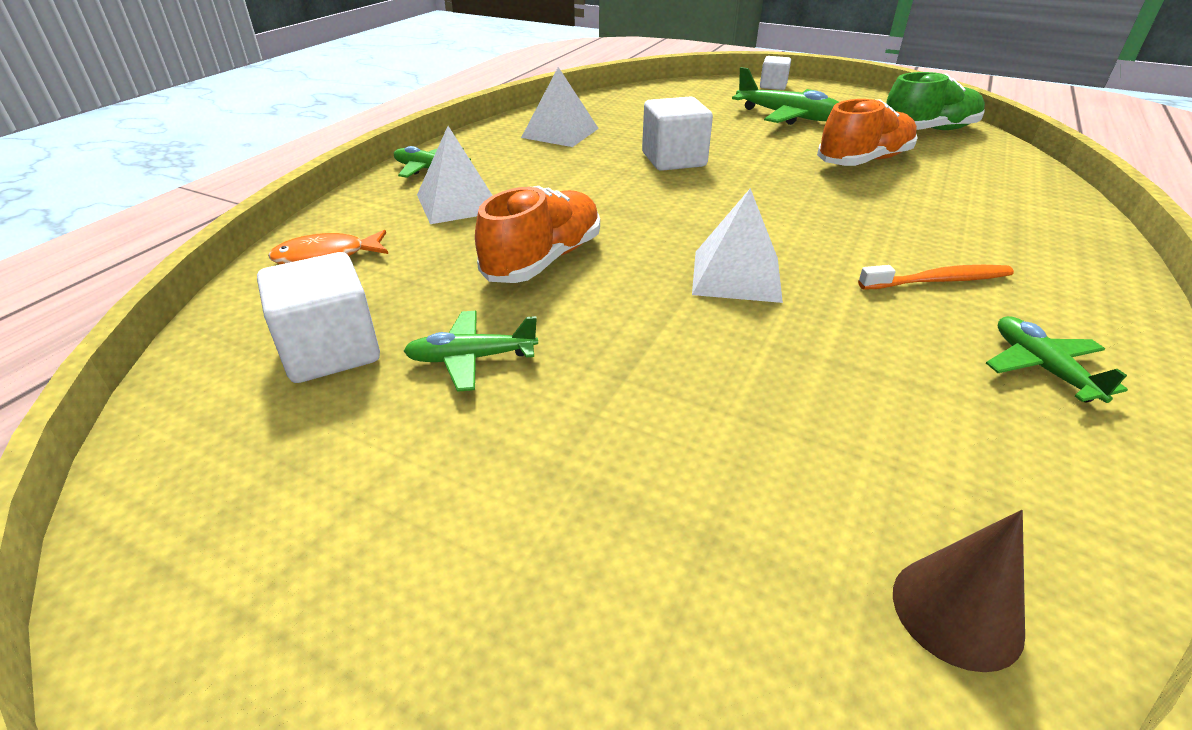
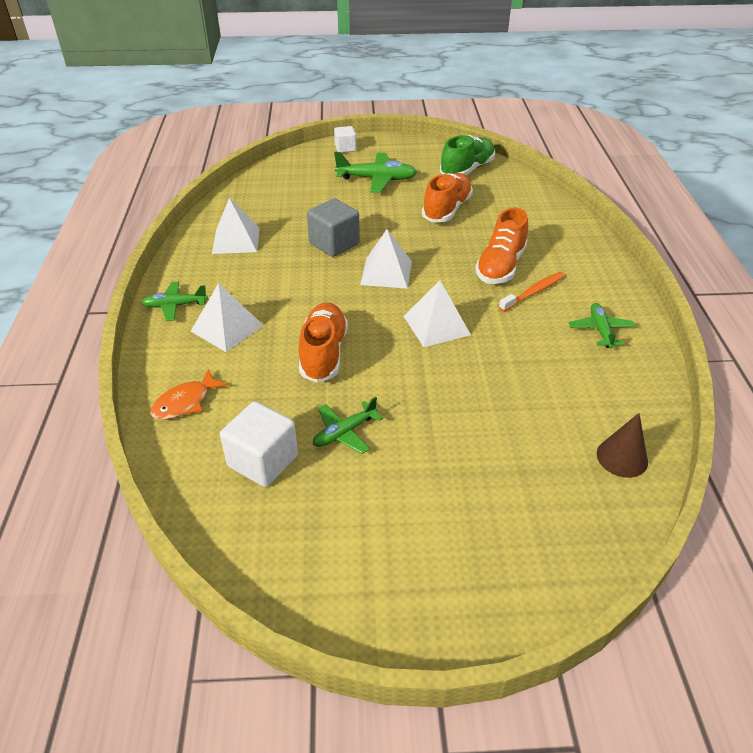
camera: 30 degrees left, 5 degrees up
white cube [642,96,713,171] -> grey cube [307,198,360,257]
green plane [986,316,1128,403] -> green plane turned 45 degrees clockwise [569,303,635,348]
none -> white pyramid [360,229,412,289]
none -> orange shoe [475,208,528,284]

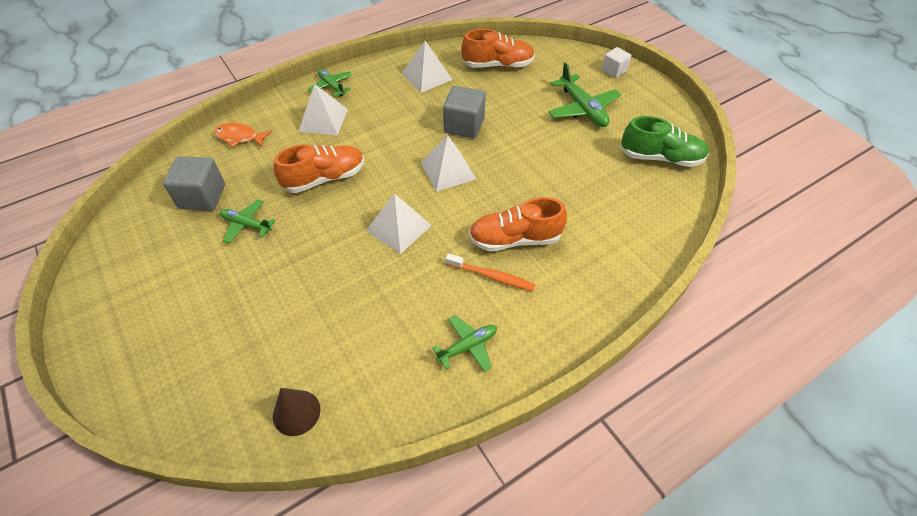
camera: 60 degrees right, 10 degrees up
white cube [220,401,298,487] -> grey cube [163,156,225,210]
orange shoe [422,173,473,222] -> orange shoe moved to [461,29,535,68]

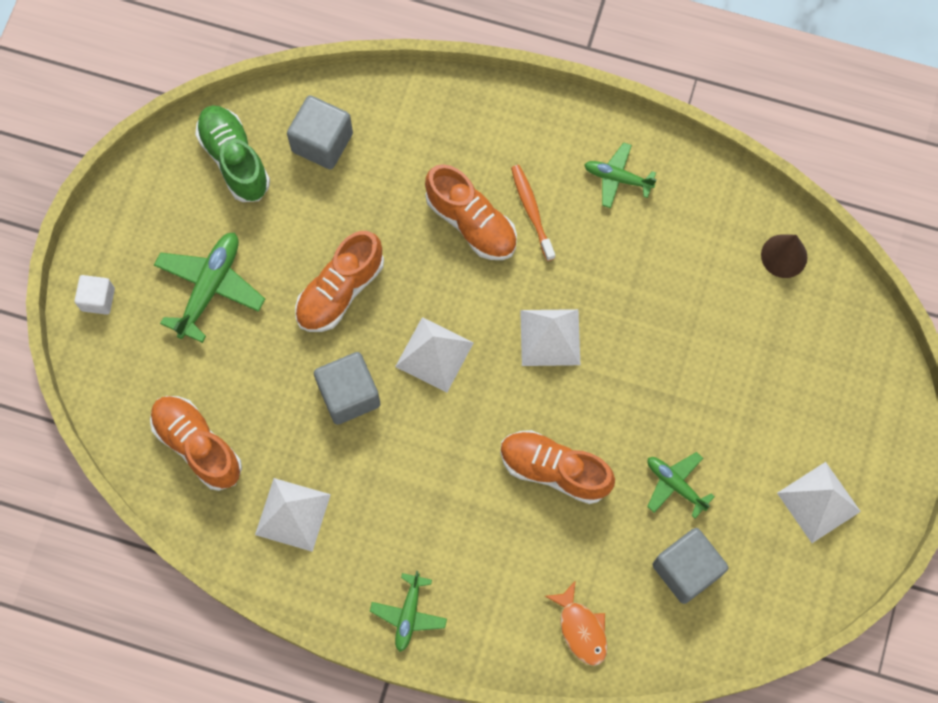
camera: 130 degrees left, 20 degrees up
green plane [220,199,276,244] -> green plane turned 150 degrees clockwise [647,452,715,518]
white pyramid [298,84,348,135] -> white pyramid moved to [777,462,861,543]
none -> grey cube [287,95,353,170]
none -> orange shoe [295,231,384,332]

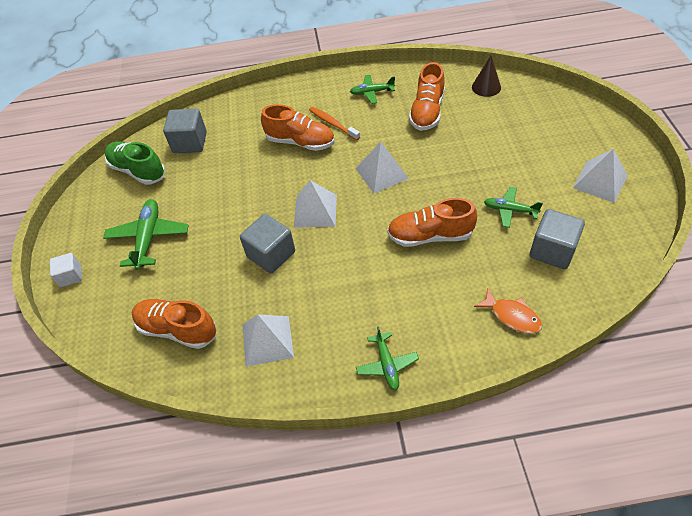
camera: 20 degrees left, 20 degrees down
orange shoe [295,231,384,332] -> orange shoe moved to [409,62,445,131]

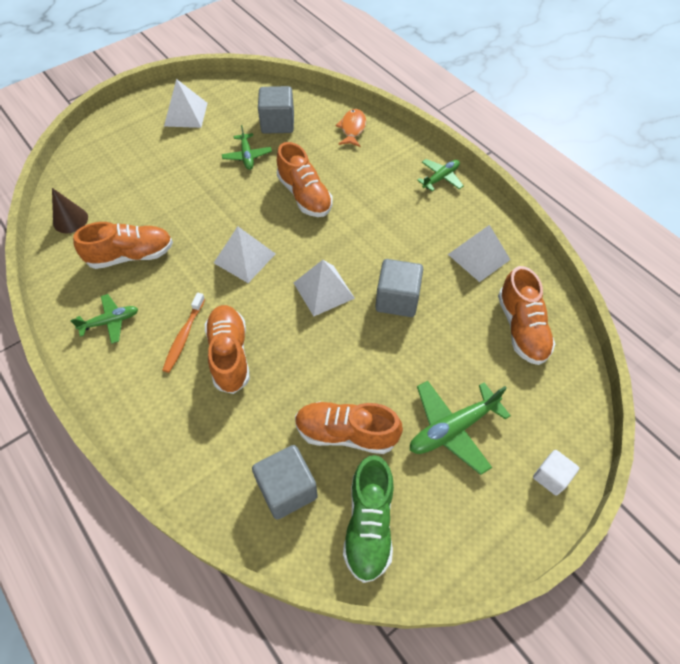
camera: 125 degrees left, 5 degrees up
green plane [350,75,395,104] -> green plane turned 75 degrees counterclockwise [71,294,138,344]
none -> orange shoe [295,402,403,454]

